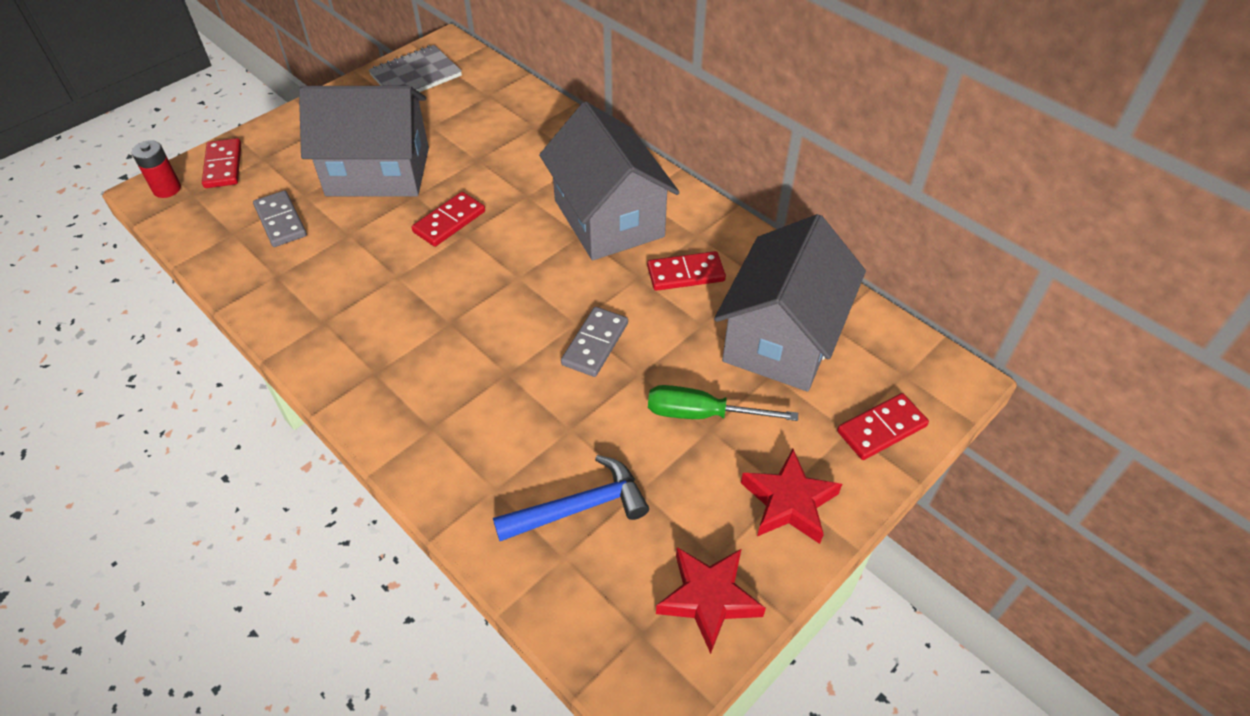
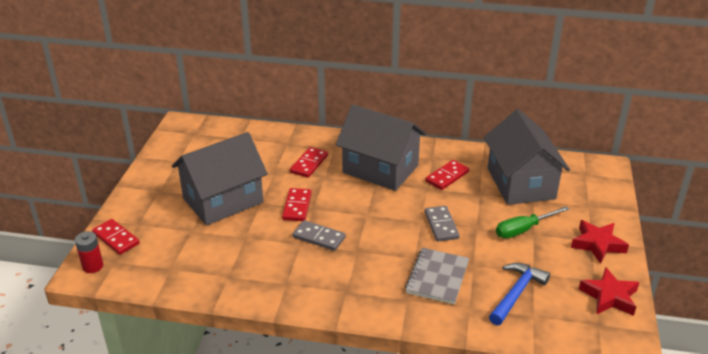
camera: 35 degrees left, 15 degrees down
grey domino [253,191,307,247] -> grey domino moved to [293,220,346,251]
grey notebook [369,45,462,92] -> grey notebook moved to [405,248,469,304]
red domino [837,393,929,460] -> red domino moved to [290,147,328,178]

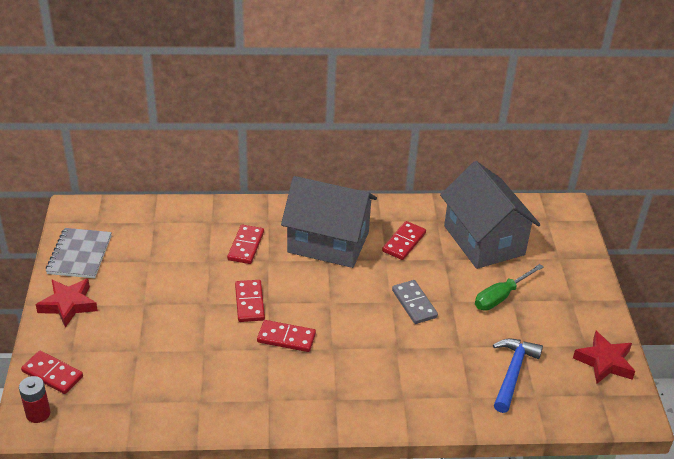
camera: 15 degrees left, 5 degrees up
grey house [172,132,268,226] -> none
grey domino [293,220,346,251] -> red domino [257,320,316,352]
grey notebook [405,248,469,304] -> grey notebook moved to [46,228,112,278]
red star [571,220,629,264] -> red star moved to [35,279,98,328]

